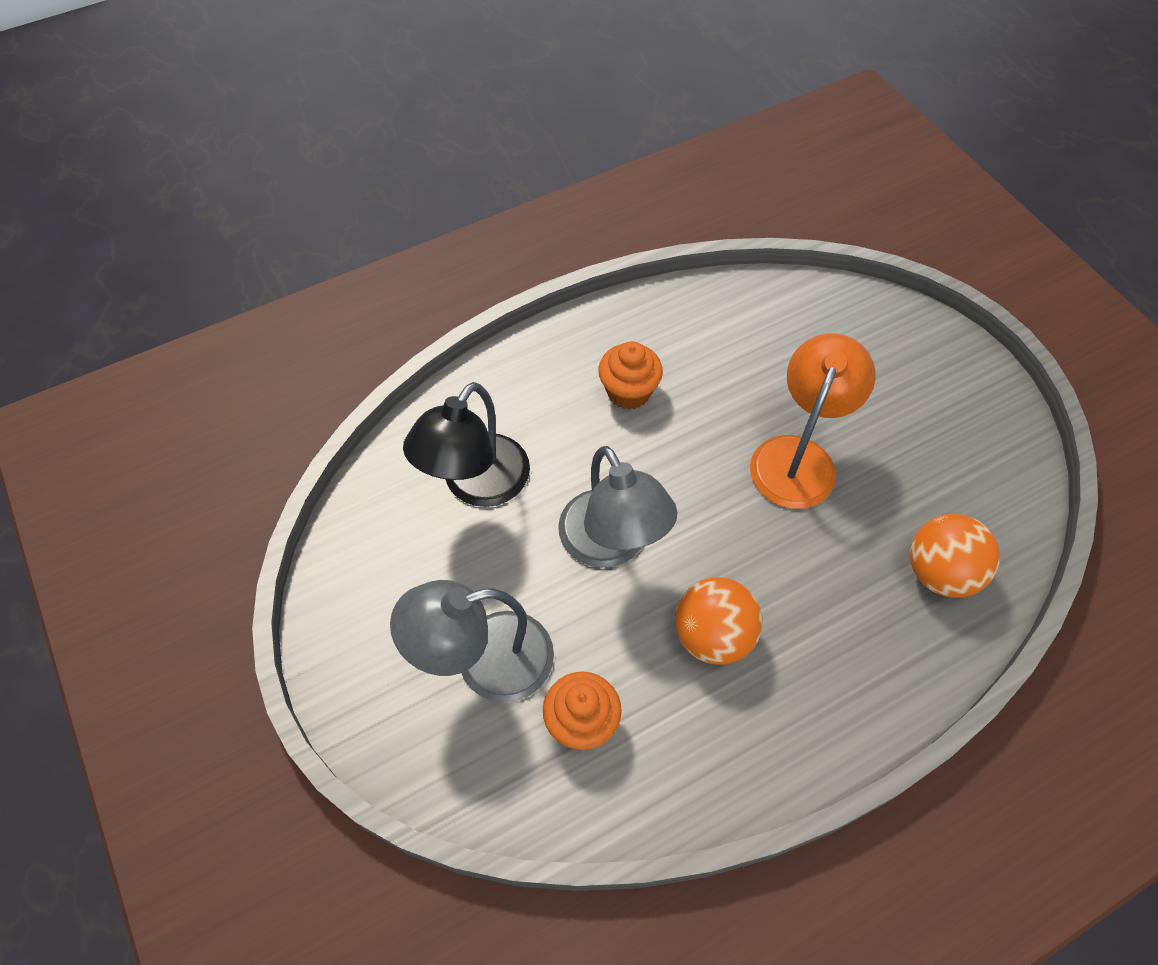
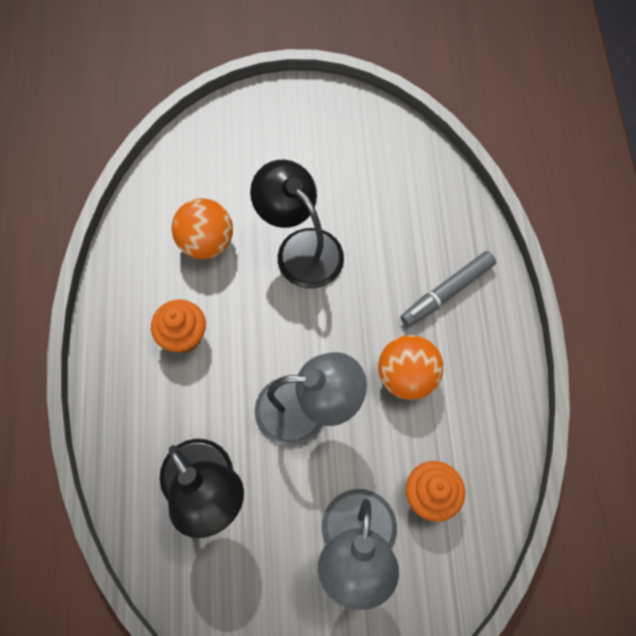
camera: 65 degrees left, 10 degrees up
orange lamp [750,333,876,509] -> black lamp [250,160,344,289]
orange ball [910,514,1000,598] -> orange ball moved to [172,198,233,259]
none -> grey marker [400,251,496,327]

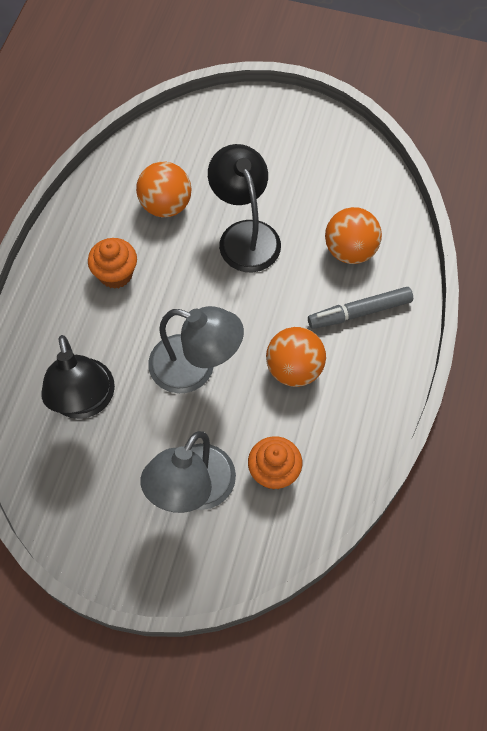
camera: 20 degrees right, 5 degrees down
none -> orange ball [325,207,382,264]

